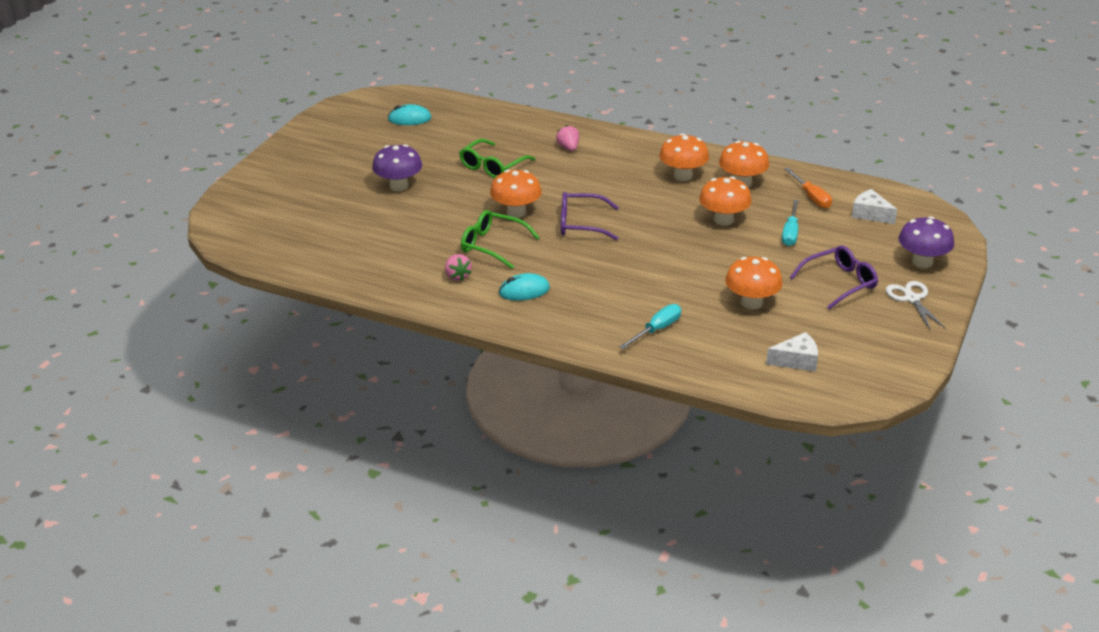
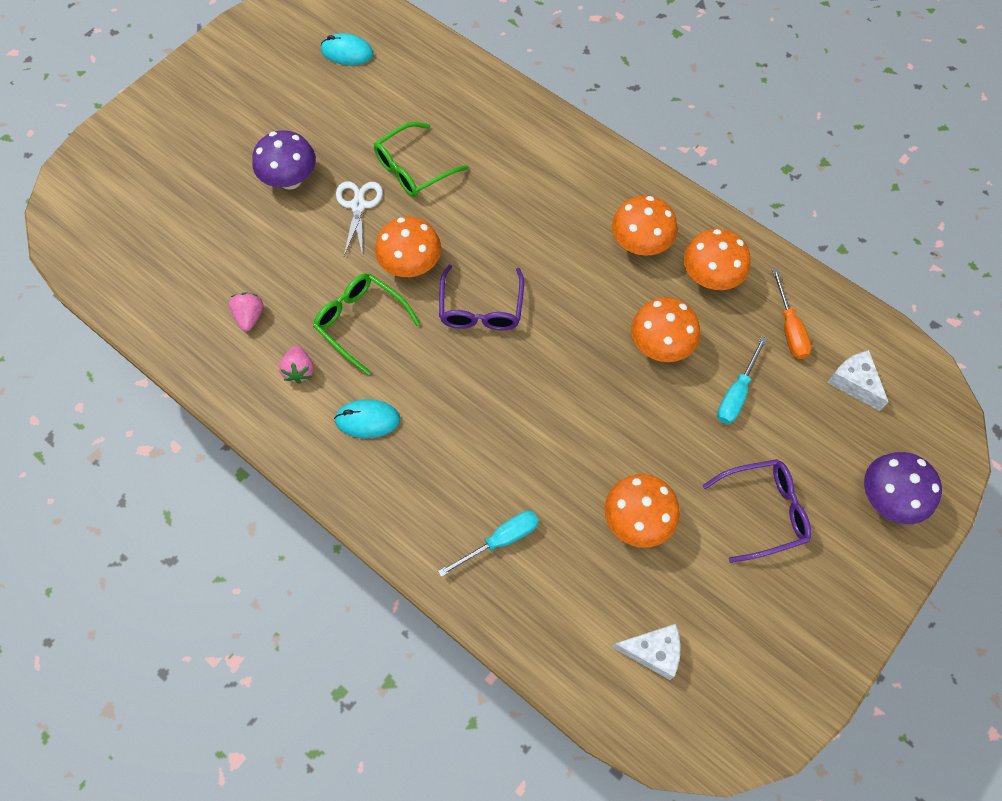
camera: 15 degrees right, 30 degrees up
pink strawberry [556,125,579,151] -> pink strawberry moved to [229,292,263,331]
purple glasses [561,192,619,240] -> purple glasses turned 105 degrees counterclockwise [439,265,524,330]
white scissors [886,281,946,330] -> white scissors moved to [336,181,383,256]

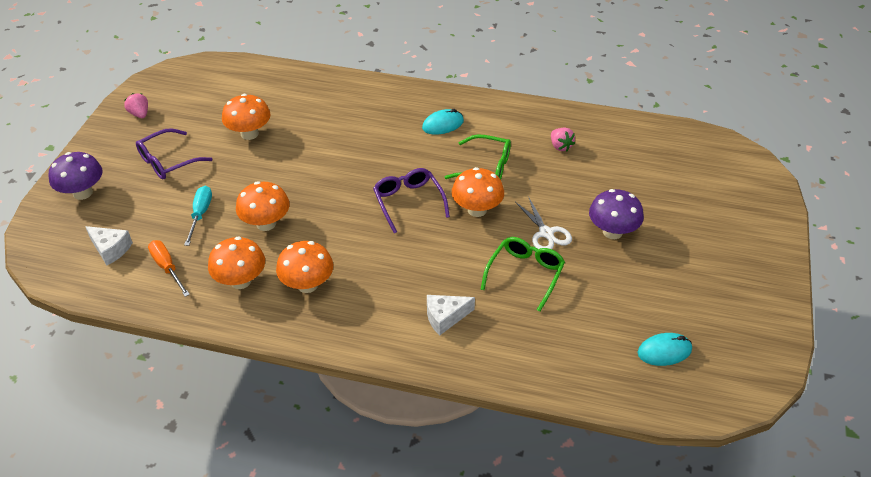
camera: 155 degrees right, 20 degrees down
pink strawberry [279,346,314,384] -> pink strawberry moved to [124,93,148,118]
turquoise screwdriver [438,511,539,577] -> none
white cheese [612,624,681,680] -> white cheese moved to [427,295,475,336]

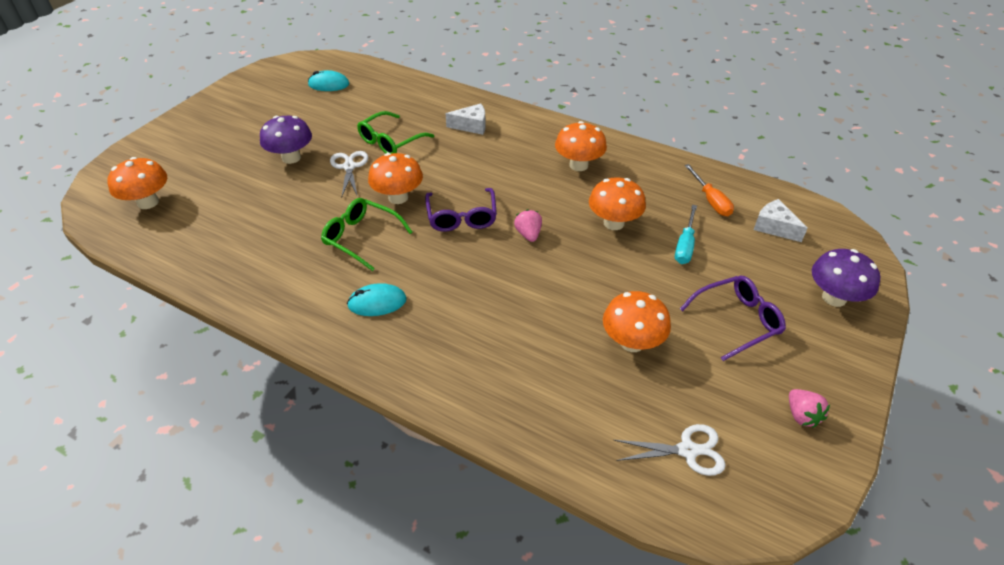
camera: 165 degrees left, 0 degrees up
orange mushroom [208,236,265,289] -> orange mushroom moved to [107,157,167,209]
pink strawberry [551,128,575,151] -> pink strawberry moved to [514,209,542,242]
none -> white scissors [614,424,726,476]

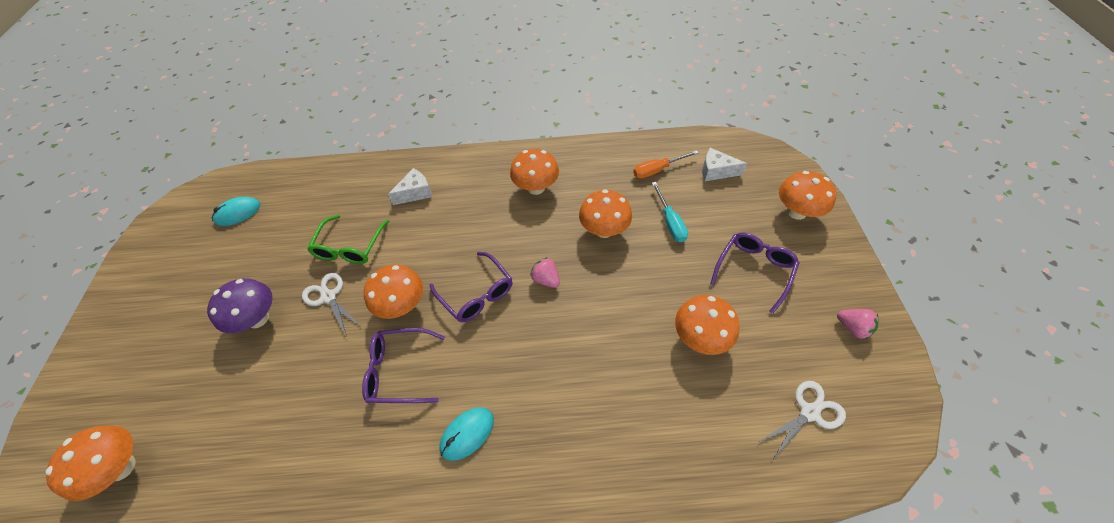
camera: 30 degrees left, 10 degrees up
green glasses [321,198,413,271] -> purple glasses [362,328,445,403]
orange screwdriver [685,164,734,216] -> orange screwdriver turned 120 degrees clockwise [633,150,699,178]
purple mushroom [812,249,880,307] -> orange mushroom [779,171,836,220]

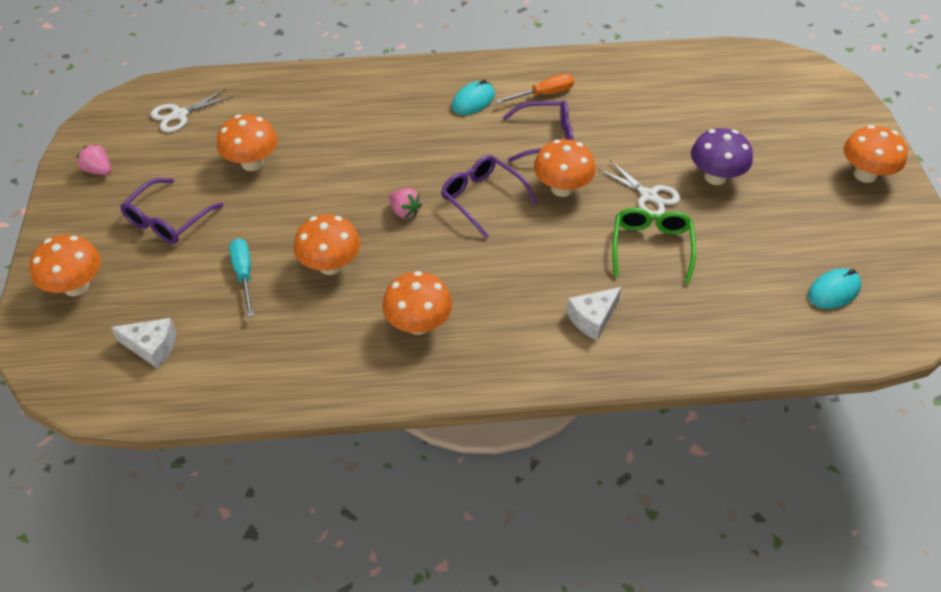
camera: 175 degrees right, 5 degrees down
orange mushroom [45,426,136,501] -> orange mushroom moved to [843,125,908,183]
orange screwdriver [633,150,699,178] -> orange screwdriver moved to [496,74,574,103]

